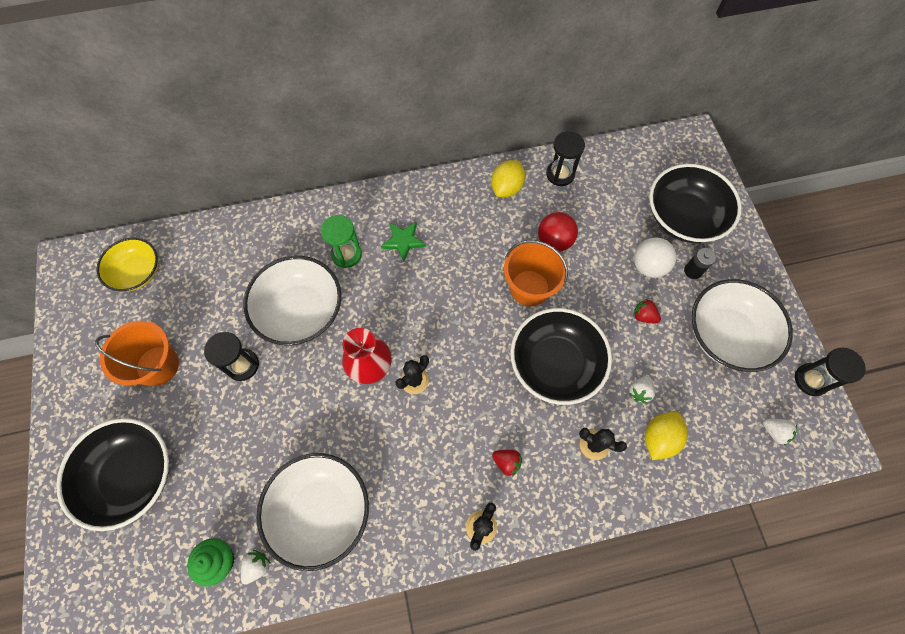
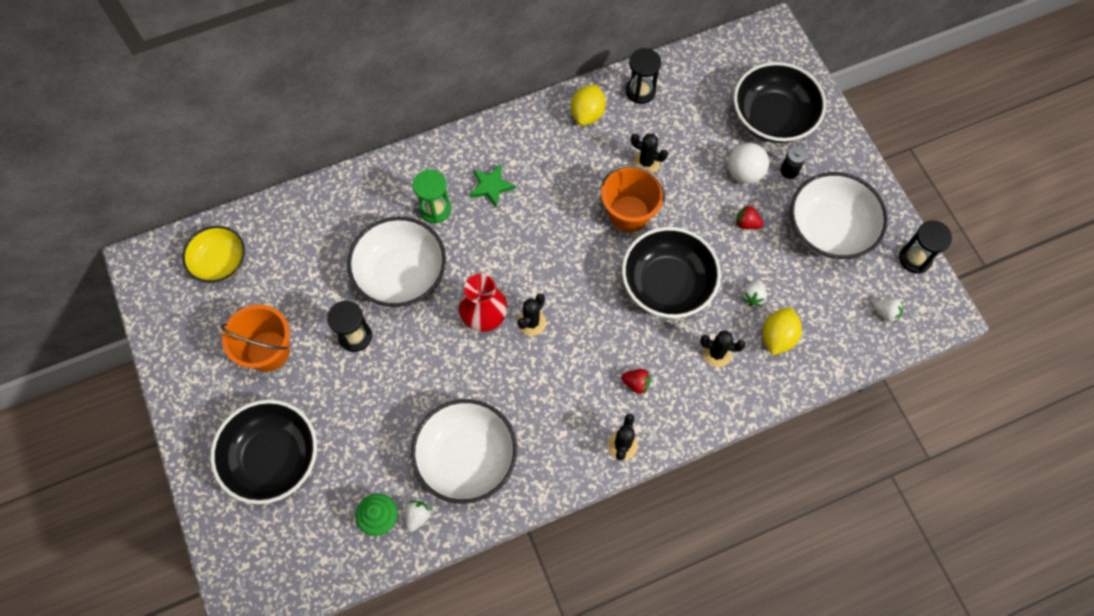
camera: 10 degrees left, 0 degrees up
red ball [538,212,578,252] -> black cactus [631,134,668,172]

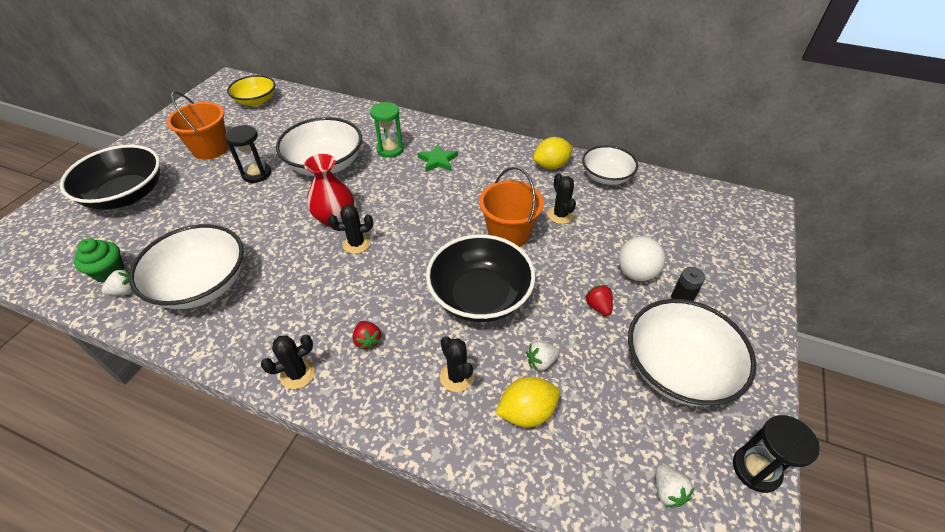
camera: 45 degrees right, 20 degrees down
black hourglass [626,48,661,104] -> white bowl [582,146,638,185]
black bowl [734,62,826,143] -> none

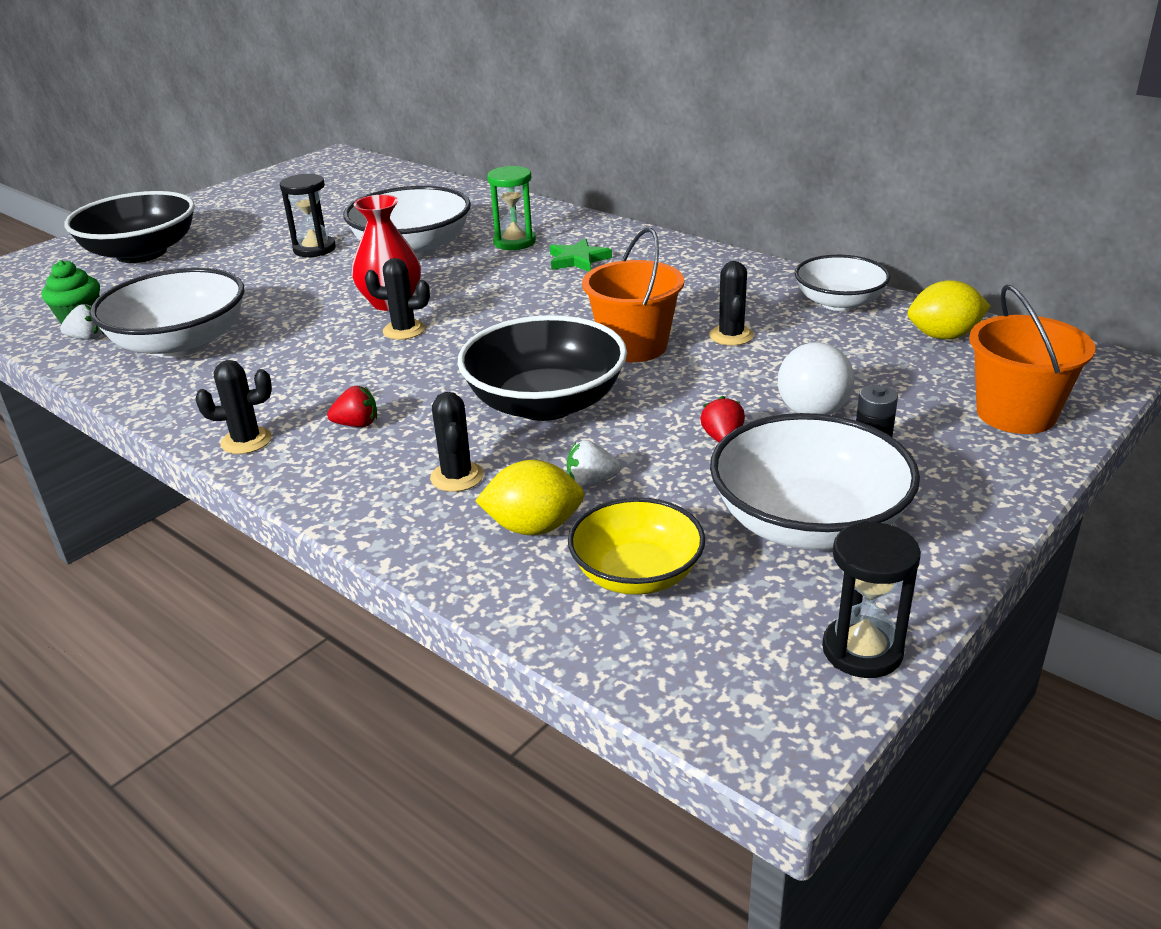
camera: 20 degrees right, 15 degrees down
orange bucket [166,91,229,160] -> orange bucket moved to [969,285,1095,434]
yellow bowl [227,75,276,106] -> yellow bowl moved to [568,497,705,595]
red strawberry [353,321,382,350] -> red strawberry turned 90 degrees counterclockwise [327,386,377,427]
yellow lemon [533,137,573,169] -> yellow lemon moved to [908,280,990,340]
white strawberry [656,465,695,507] -> none

